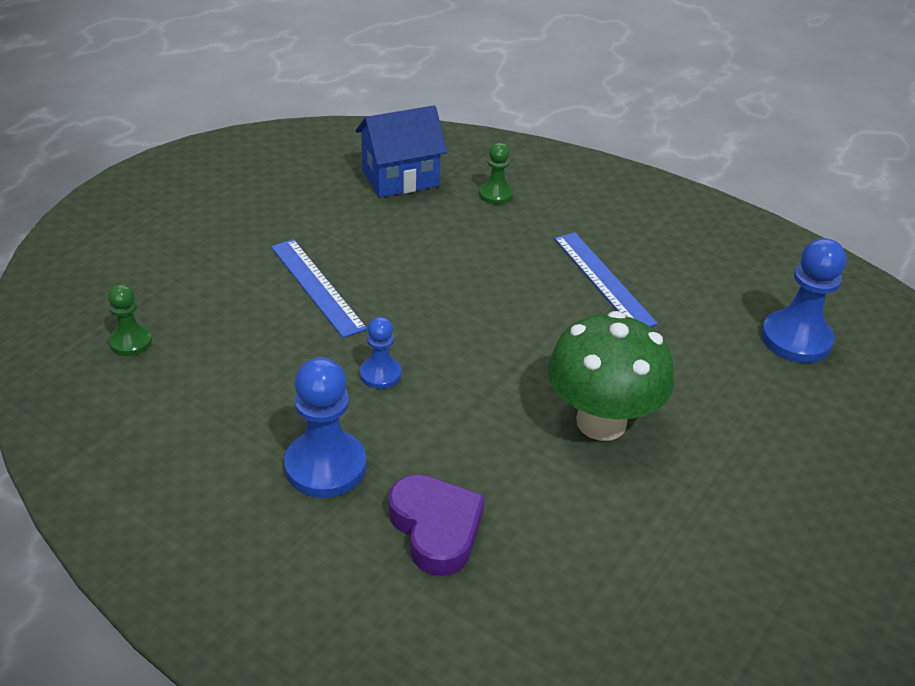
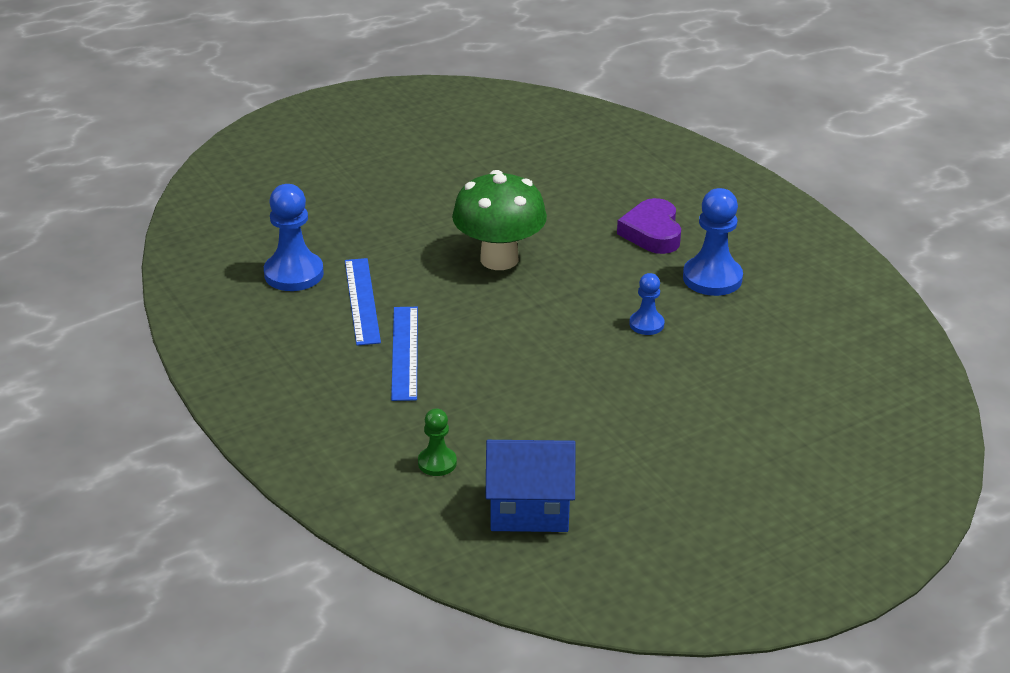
camera: 155 degrees left, 5 degrees down
green pawn [108,284,152,356] -> none
blue ruler [271,239,367,338] -> blue ruler moved to [345,258,381,346]

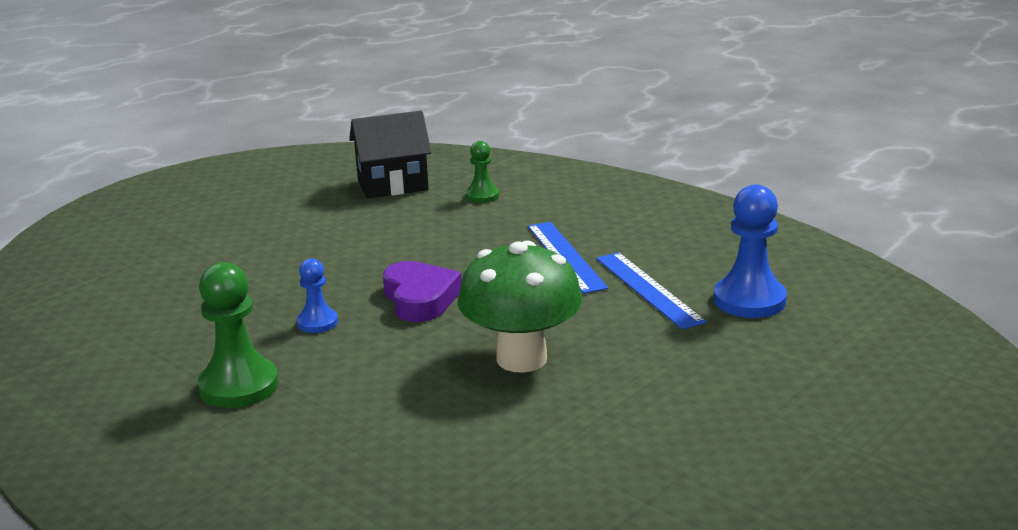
camera: 165 degrees right, 10 degrees down
blue house [485,440,576,532] -> black house [349,111,431,199]
purple heart [617,198,681,254] -> purple heart moved to [383,261,462,322]
blue pawn [683,188,743,296] -> green pawn [198,262,279,408]

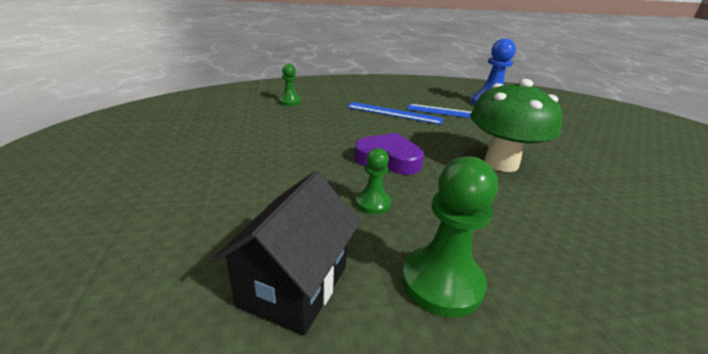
camera: 55 degrees left, 5 degrees up
blue pawn [297,258,338,333] -> green pawn [356,148,391,214]
black house [349,111,431,199] -> black house moved to [212,171,360,336]

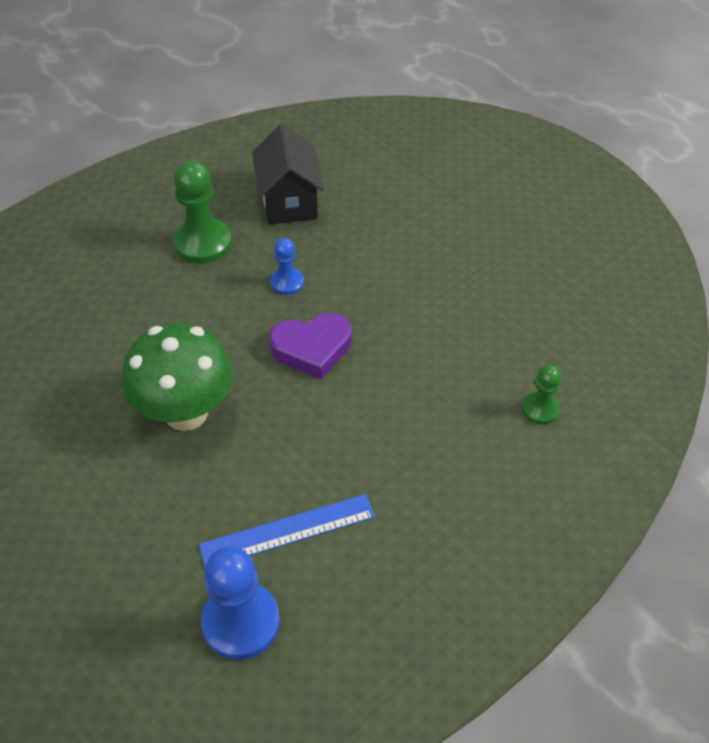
camera: 150 degrees right, 20 degrees up
blue ruler [347,102,444,125] -> none
green pawn [356,148,391,214] -> blue pawn [270,238,304,295]

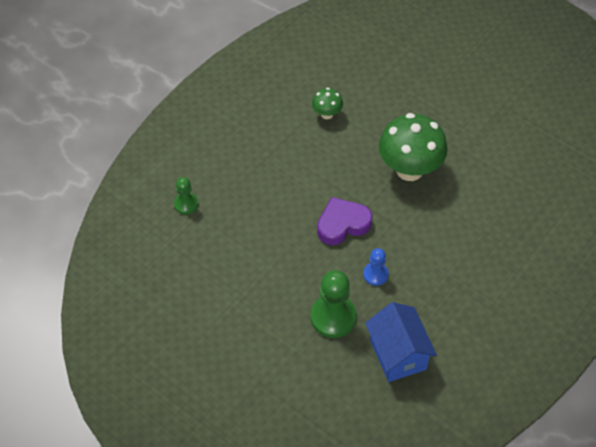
camera: 170 degrees right, 5 degrees up
green pawn [173,160,232,264] -> green pawn moved to [311,270,357,338]
blue ruler [199,494,375,567] -> green mushroom [312,88,343,119]
blue pawn [201,546,280,660] -> none
black house [252,124,324,224] -> blue house [365,302,437,382]

